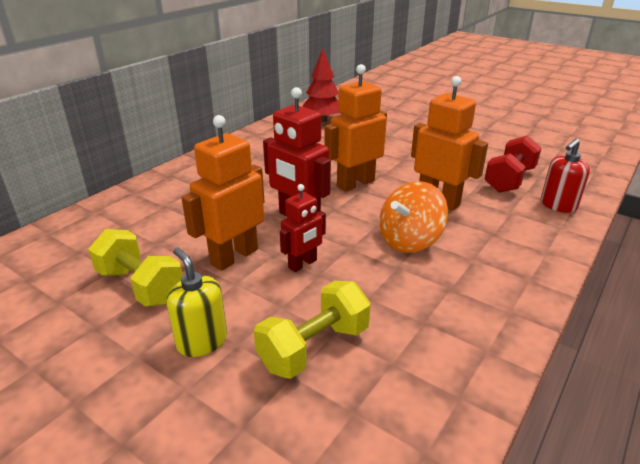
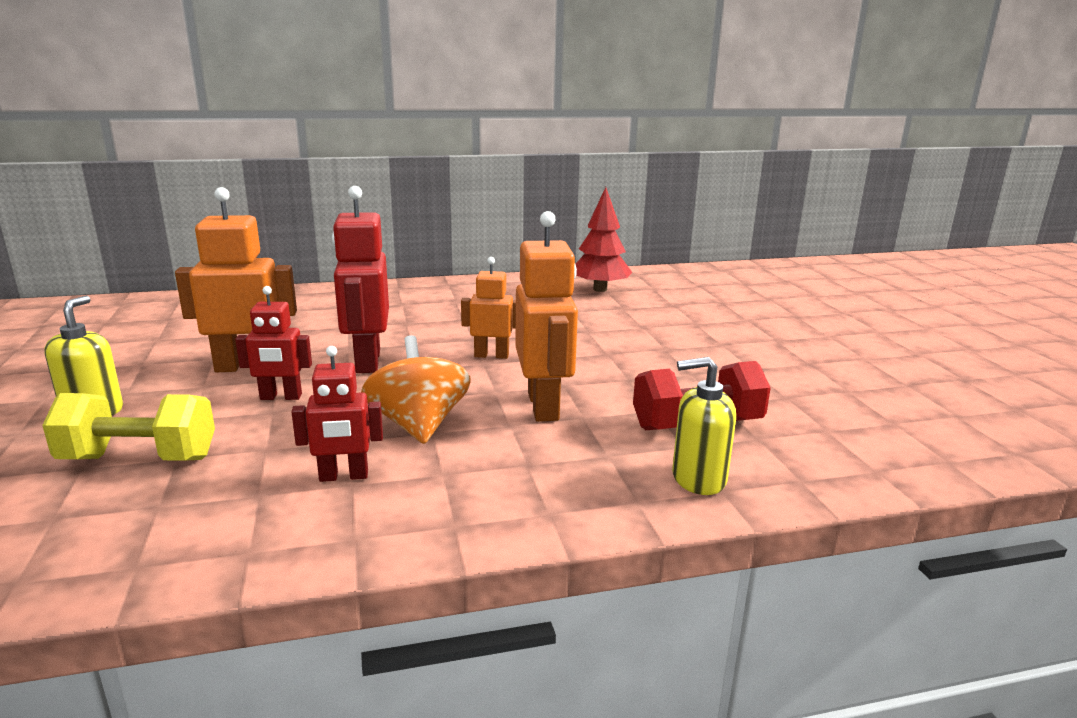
camera: 40 degrees right, 10 degrees down
yellow dumbbell [88,229,183,307] -> none
orange robot [325,64,387,192] -> orange robot [461,257,516,359], size x0.60
orange spinning top [380,181,448,253] -> orange spinning top turned 75 degrees clockwise [361,335,470,444]
red soap dispenser [541,139,590,213] -> yellow soap dispenser [672,357,736,495]
none -> red robot [292,346,383,482]

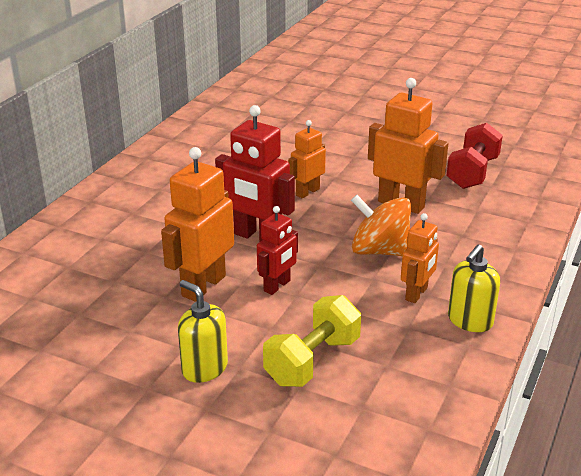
camera: 50 degrees left, 10 degrees up
red robot [292,346,383,482] -> orange robot [401,213,439,303]
red tree [576,187,632,292] -> none
yellow soap dispenser [672,357,736,495] -> yellow soap dispenser moved to [448,244,500,332]

